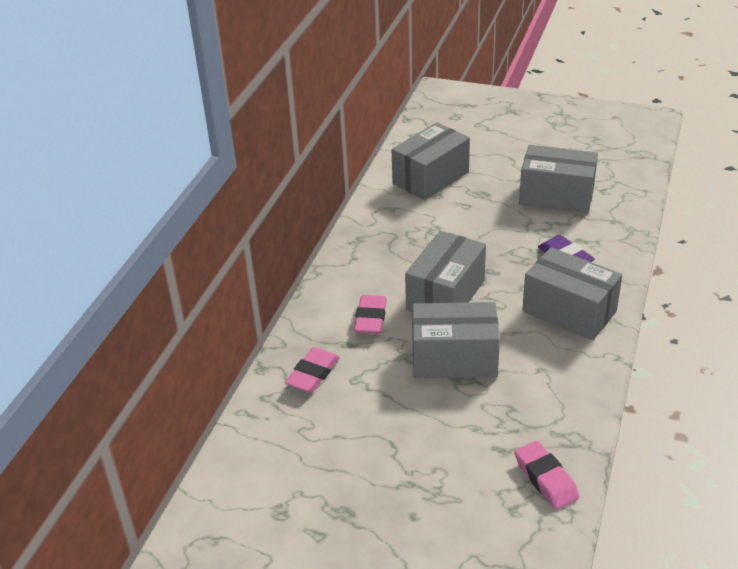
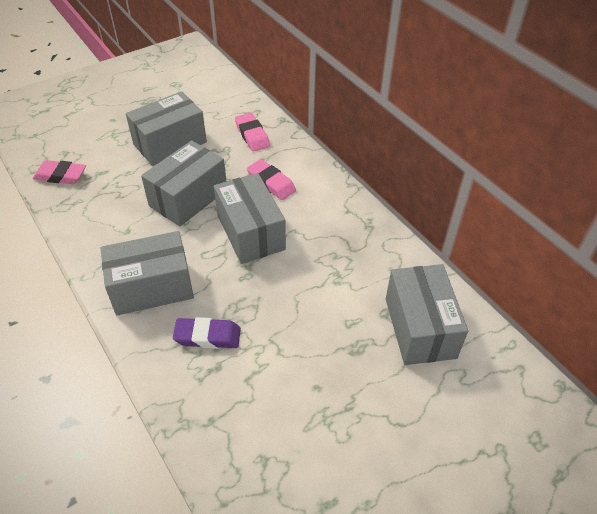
camera: 125 degrees right, 10 degrees up
grey box [519,145,598,213] -> grey box moved to [126,91,207,166]

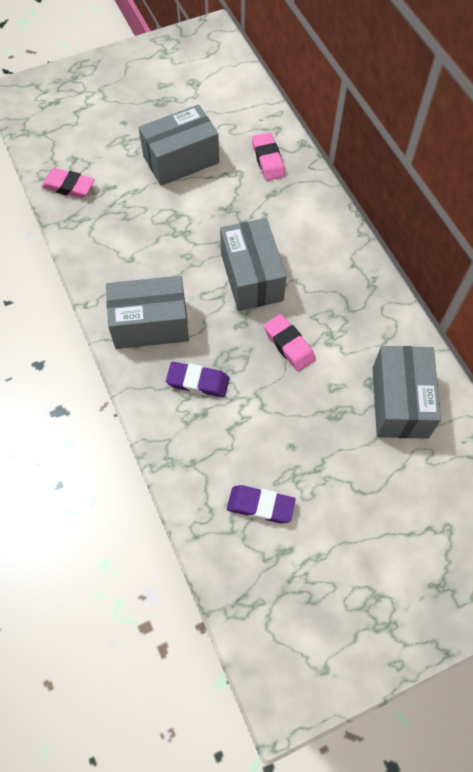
camera: 10 degrees right, 15 degrees up
grey box [141,140,226,226] -> none
pink eraser [247,159,296,200] -> pink eraser moved to [264,314,316,371]
none -> purple eraser [227,485,295,523]

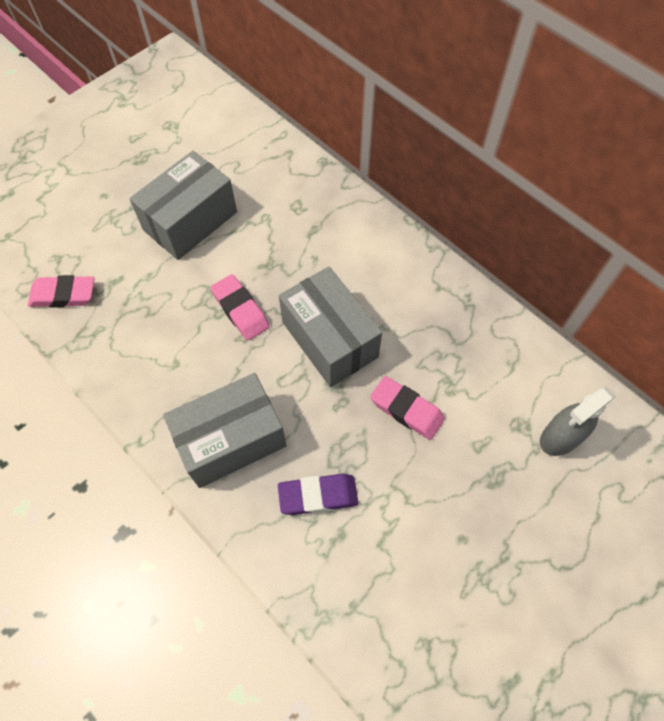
camera: 20 degrees left, 0 degrees up
purple eraser [227,485,295,523] -> none
pink eraser [252,133,285,181] -> pink eraser moved to [211,274,269,340]
grey box [373,346,441,439] -> grey spray bottle [540,387,616,456]

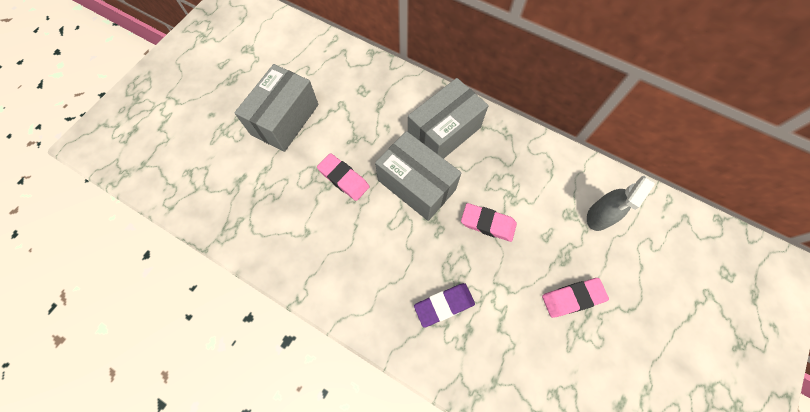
camera: 15 degrees left, 5 degrees up
pink eraser [28,275,94,308] -> pink eraser moved to [542,278,609,318]
grey box [163,373,286,488] -> grey box moved to [408,78,488,159]

